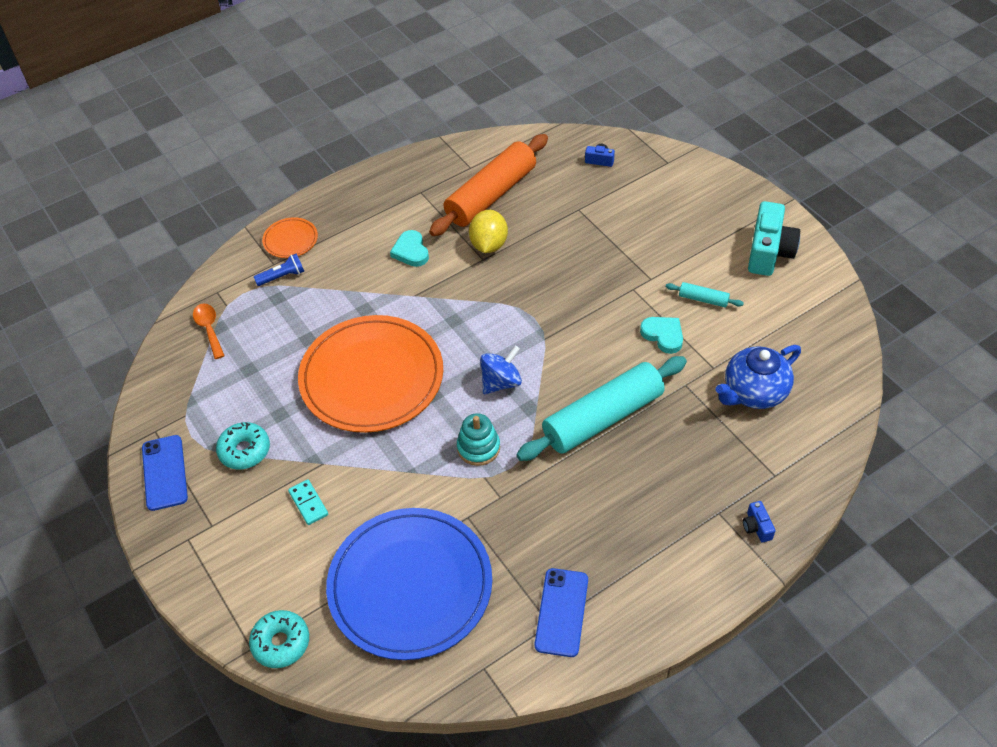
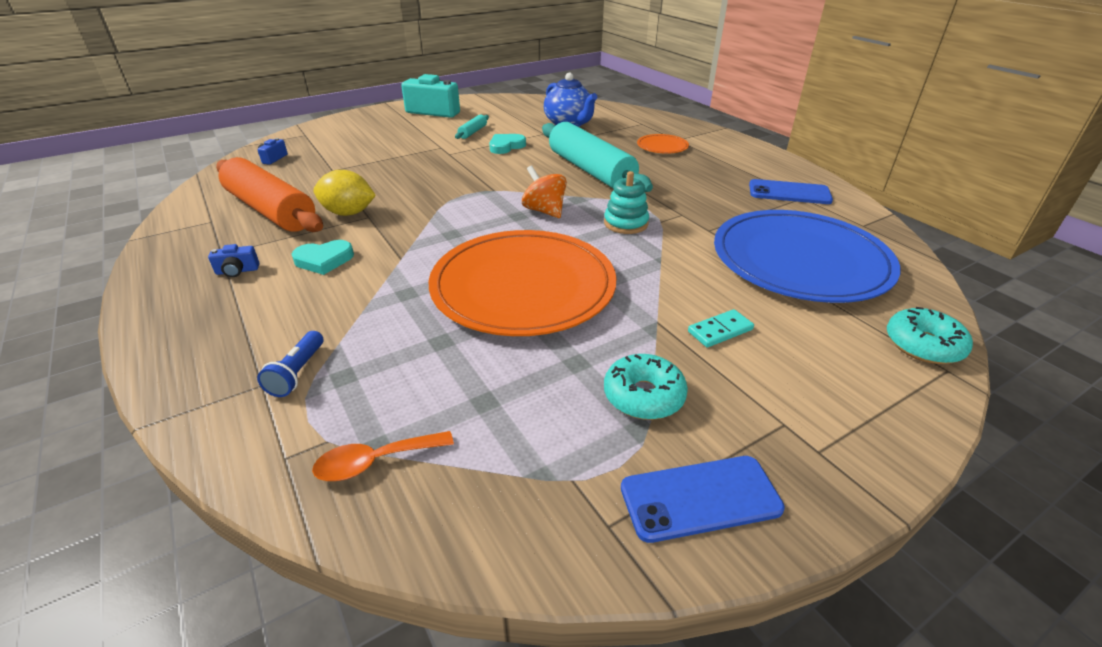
camera: 90 degrees left, 15 degrees down
blue flashlight [254,254,304,286] -> blue flashlight turned 150 degrees counterclockwise [257,331,323,397]
orange plate [262,217,318,258] -> orange plate moved to [637,134,689,154]
blue spinning top [480,346,522,394] -> orange spinning top [522,166,567,218]
blue camera [743,501,776,542] -> blue camera moved to [208,244,260,277]

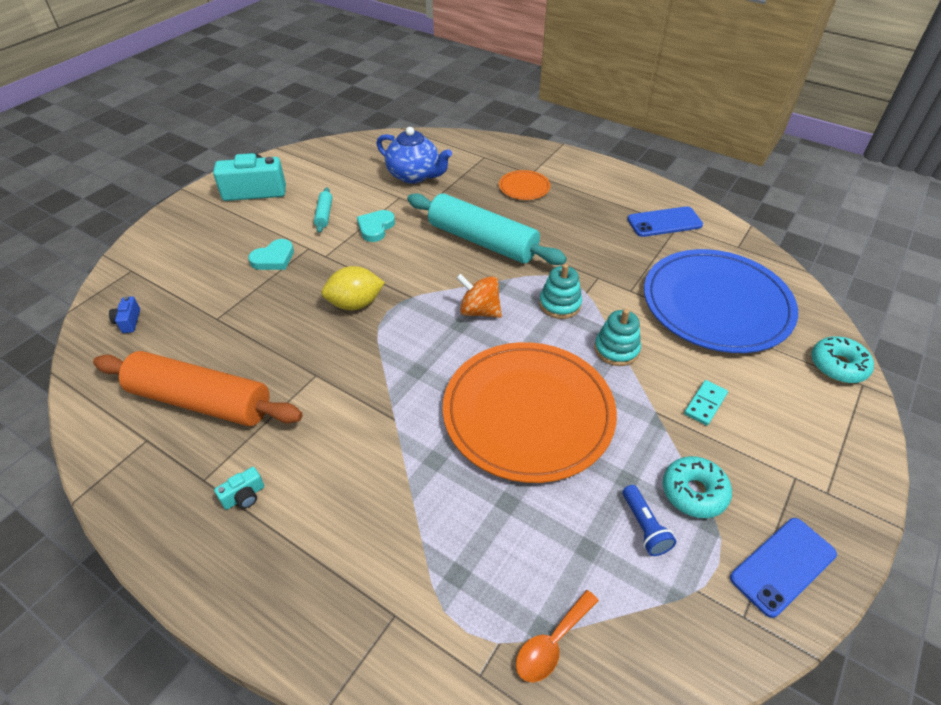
camera: 25 degrees left, 10 degrees up
blue camera [208,244,260,277] -> turquoise camera [214,467,265,510]
blue flashlight [257,331,323,397] -> blue flashlight moved to [623,485,676,556]
turquoise heart [292,240,354,275] -> turquoise heart moved to [248,239,294,270]
yellow lemon [313,170,376,216] -> yellow lemon moved to [321,266,385,310]
none -> turquoise stacking toy [594,309,641,366]

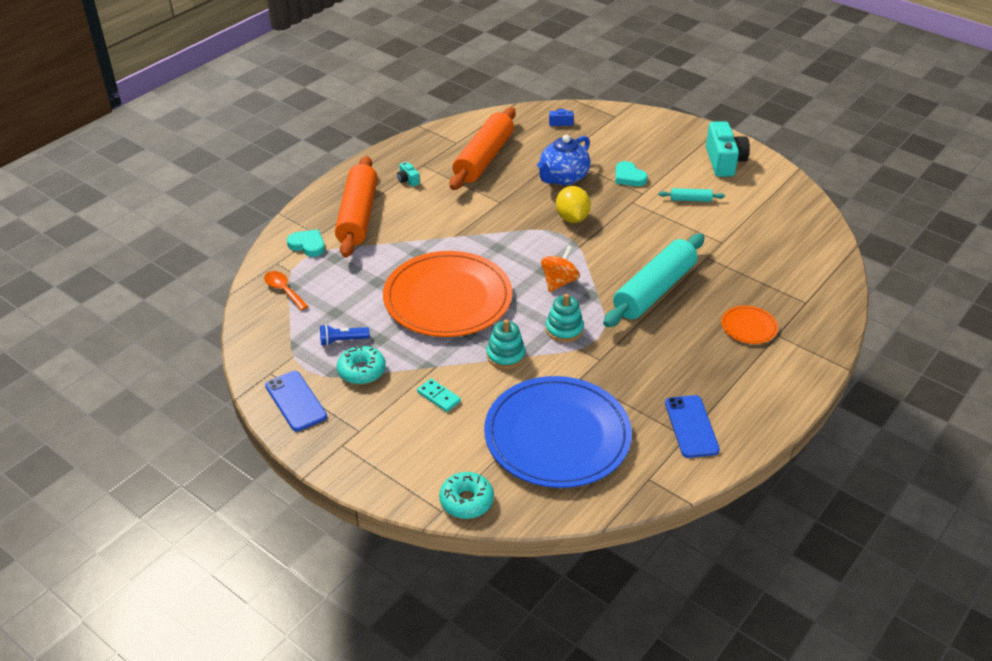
camera: 95 degrees right, 5 degrees down
turquoise heart [357,210,395,242] -> turquoise heart moved to [287,229,325,257]
blue teapot [376,127,452,184] -> blue teapot moved to [537,135,590,185]
none -> orange rolling pin [335,156,378,258]

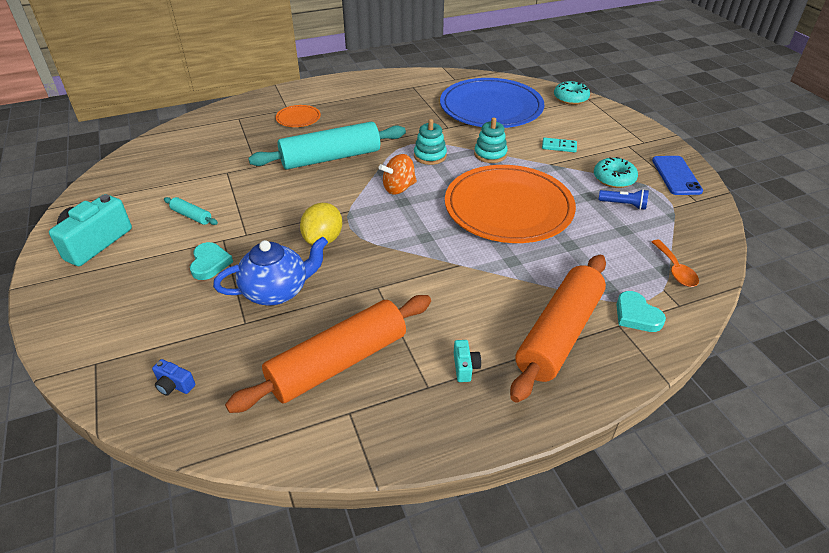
camera: 150 degrees left, 0 degrees up
turquoise domino [417,379,461,412] -> turquoise domino turned 60 degrees counterclockwise [542,138,577,152]
blue phone [665,395,720,458] -> none

